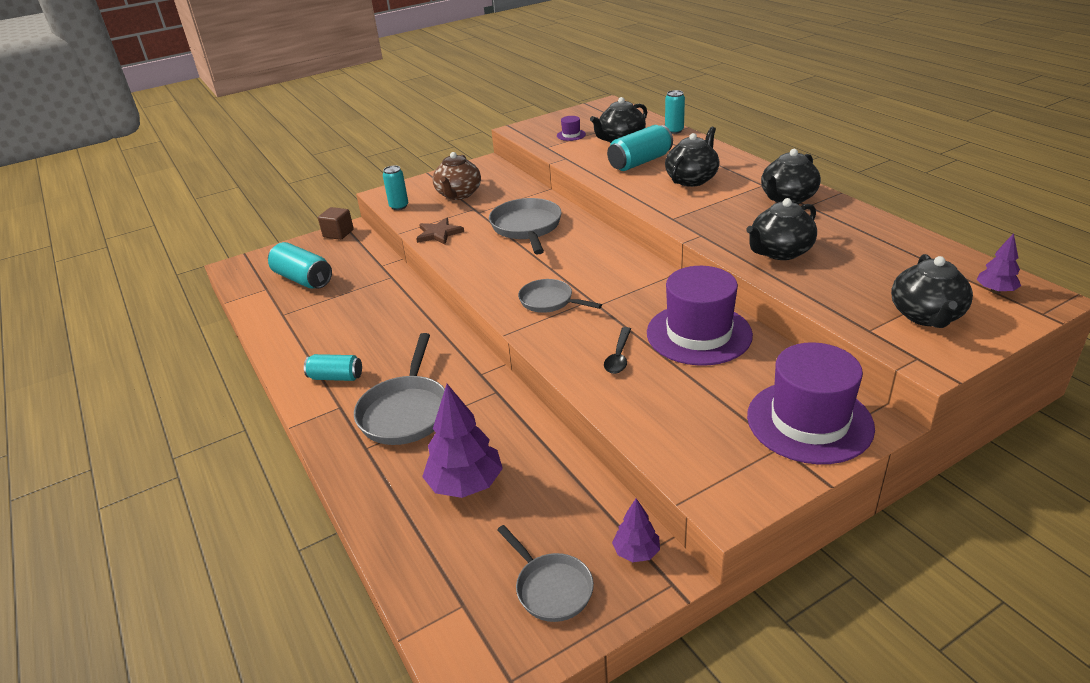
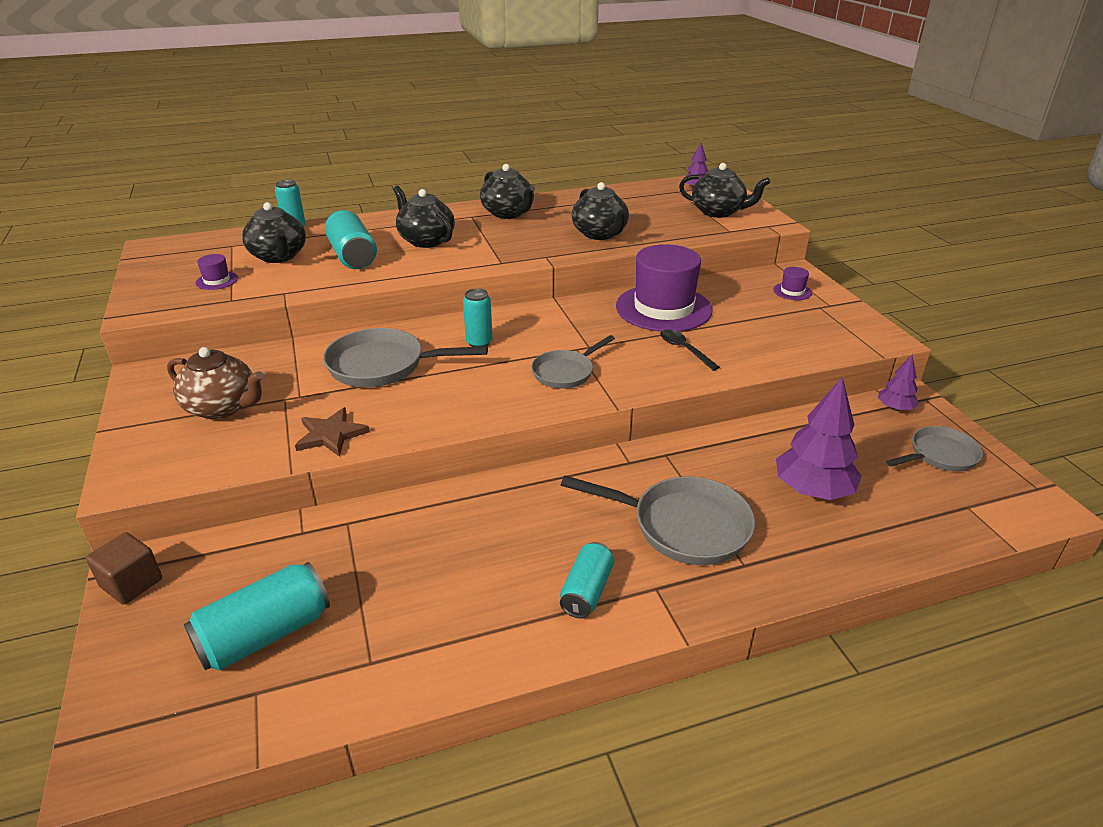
camera: 80 degrees left, 0 degrees up
turquoise can [383,166,408,210] -> turquoise can moved to [463,288,493,347]
black spoon [604,327,631,374] -> black spoon turned 150 degrees counterclockwise [660,329,720,371]
purple hat [747,342,875,464] -> purple hat [773,267,812,300], size x0.41

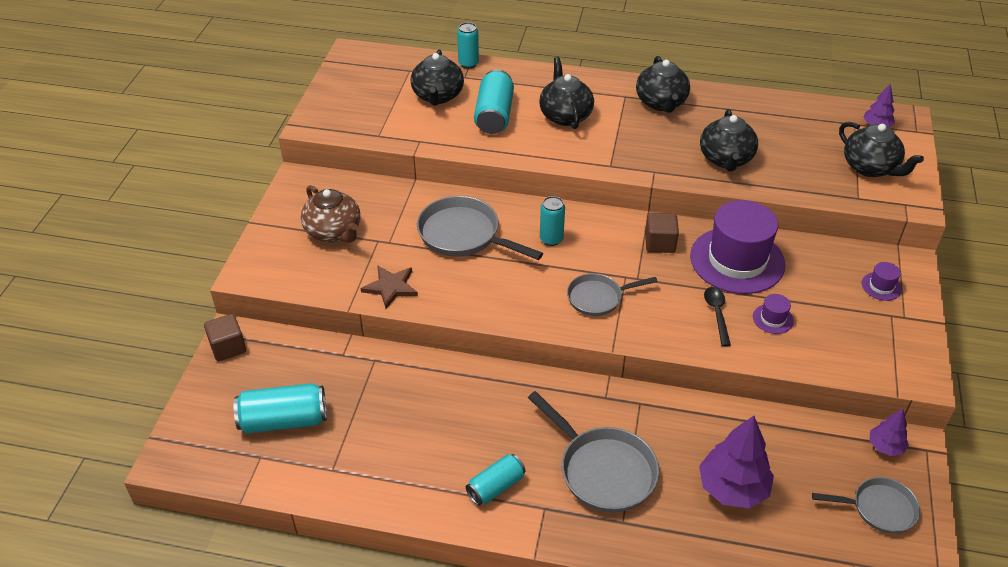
camera: 30 degrees right, 10 degrees up
purple hat [195,254,238,290] -> purple hat moved to [753,294,794,334]
none -> brown cube [645,213,679,253]

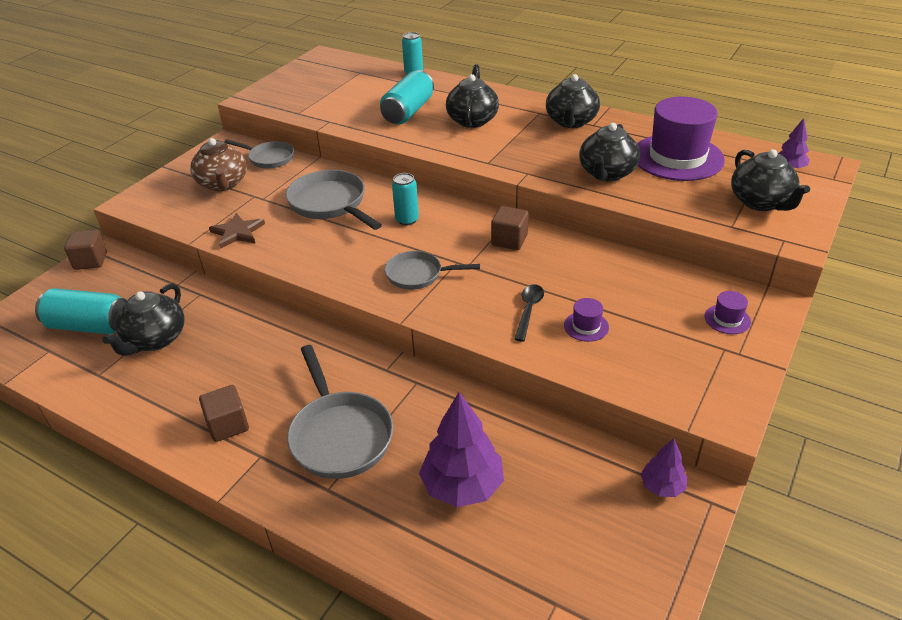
camera: 20 degrees right, 5 degrees down
black teapot [411,50,464,106] -> black teapot moved to [102,284,185,356]
turquoise can [466,454,526,506] -> brown cube [199,385,249,442]
purple hat [690,200,785,294] -> purple hat moved to [637,97,725,181]
grey pan [812,477,920,534] -> grey pan moved to [224,139,294,169]

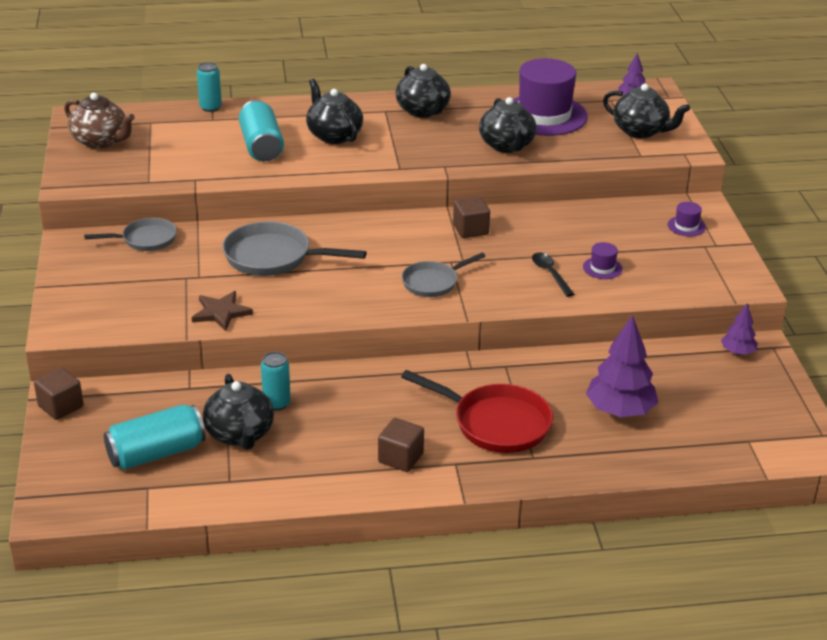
camera: 40 degrees left, 5 degrees down
brown teapot [190,138,247,191] -> brown teapot moved to [64,93,135,148]
grey pan [287,345,393,479] -> red pan [401,370,553,453]
turquoise can [392,173,419,225] -> turquoise can moved to [261,352,291,411]

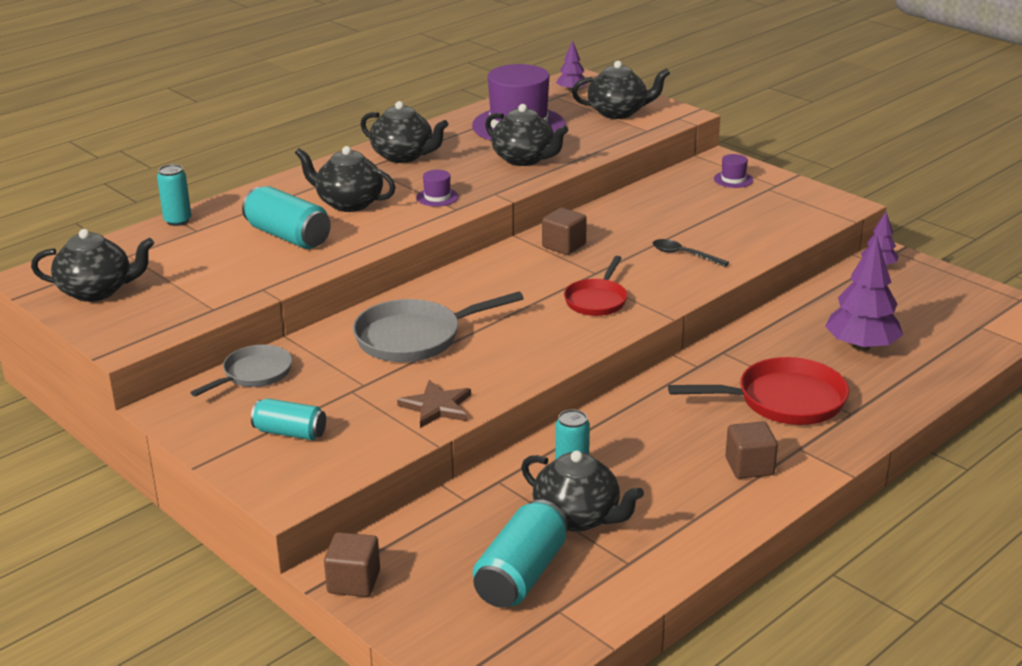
camera: 35 degrees left, 5 degrees down
brown teapot [64,93,135,148] -> black teapot [31,229,154,302]
grey pan [402,253,486,297] -> red pan [564,256,628,316]
purple hat [583,242,623,279] -> purple hat moved to [416,170,459,207]
none -> turquoise can [251,398,326,440]

